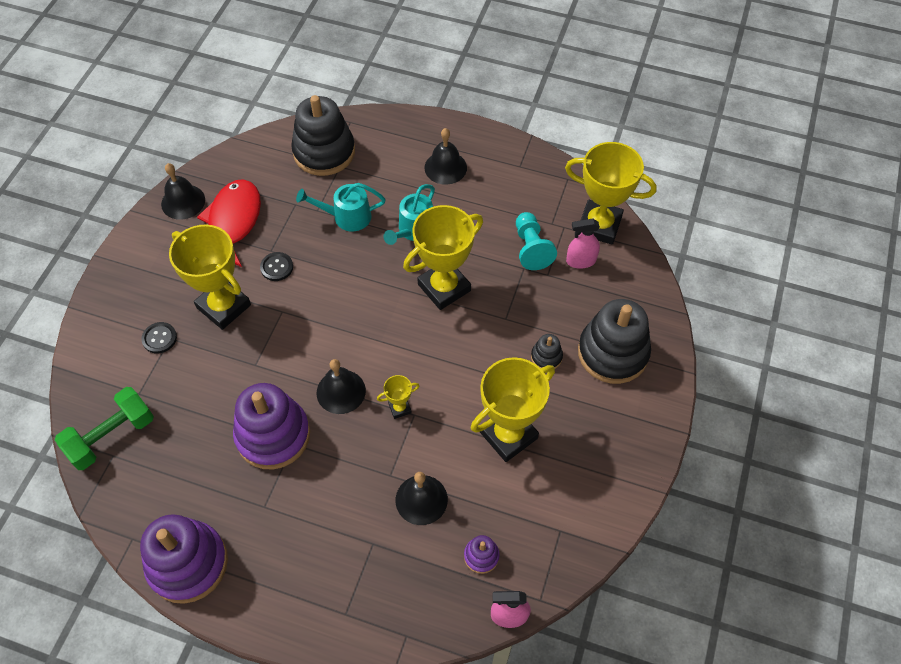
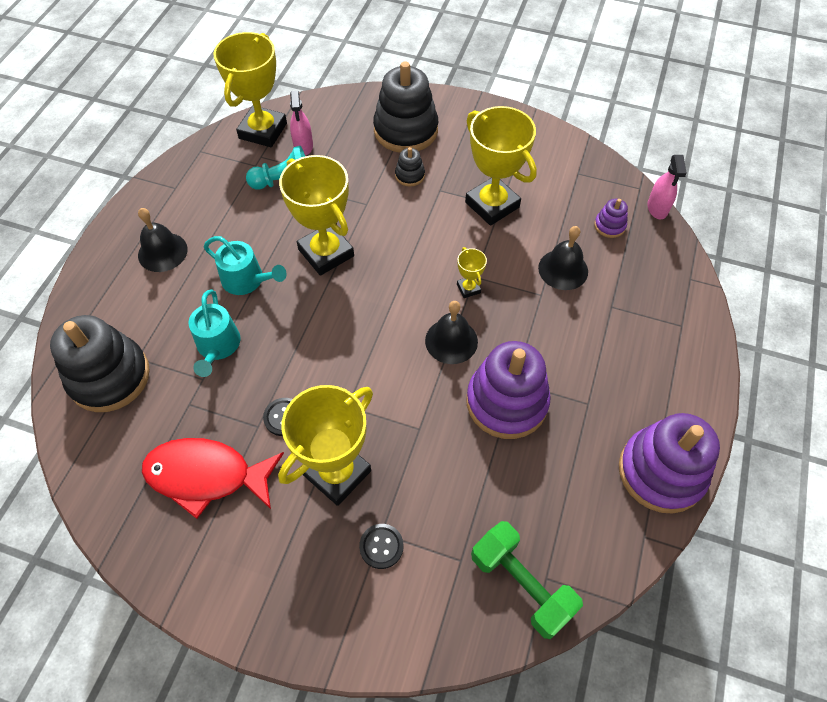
camera: 90 degrees left, 0 degrees up
black bell [161,163,205,220] -> none

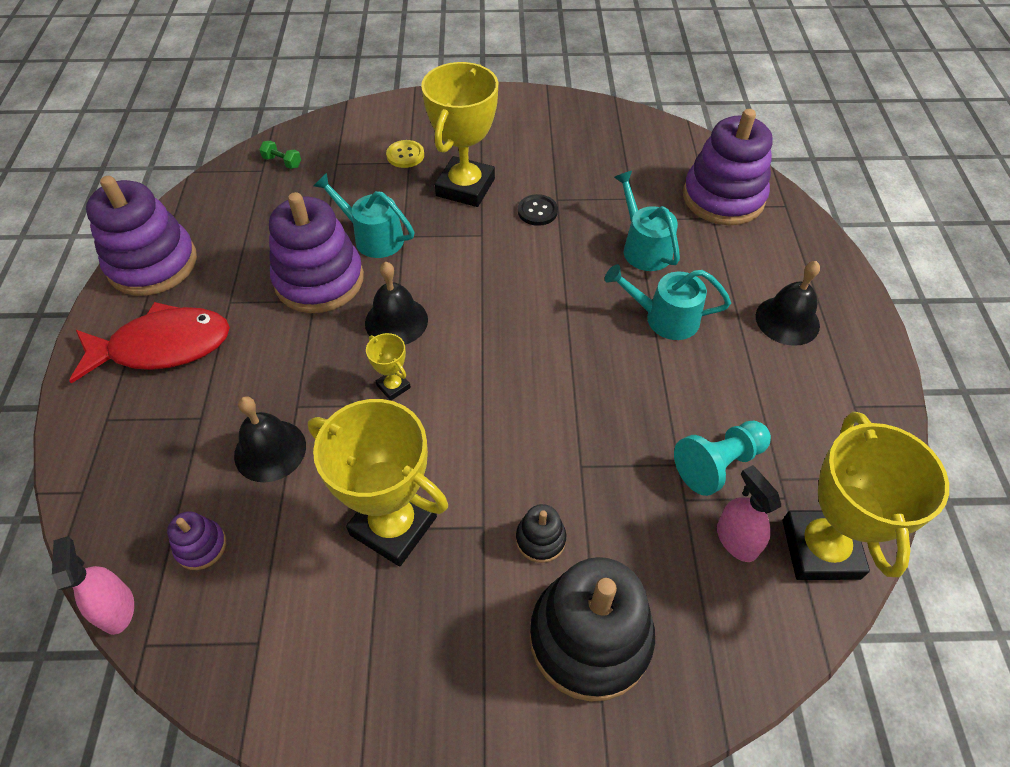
camera: 160 degrees right, 5 degrees down
black stacking toy [50,315,150,412] -> purple stacking toy [683,109,773,225]
red fish [142,438,284,519] -> red fish moved to [69,302,230,384]
yellow trophy [279,155,354,276] -> none
black button [359,524,403,569] -> yellow button [386,140,424,168]
green dumbbell [471,521,583,639] -> green dumbbell [259,141,301,169], size x0.43
none -> turquoise watering can [314,173,414,258]

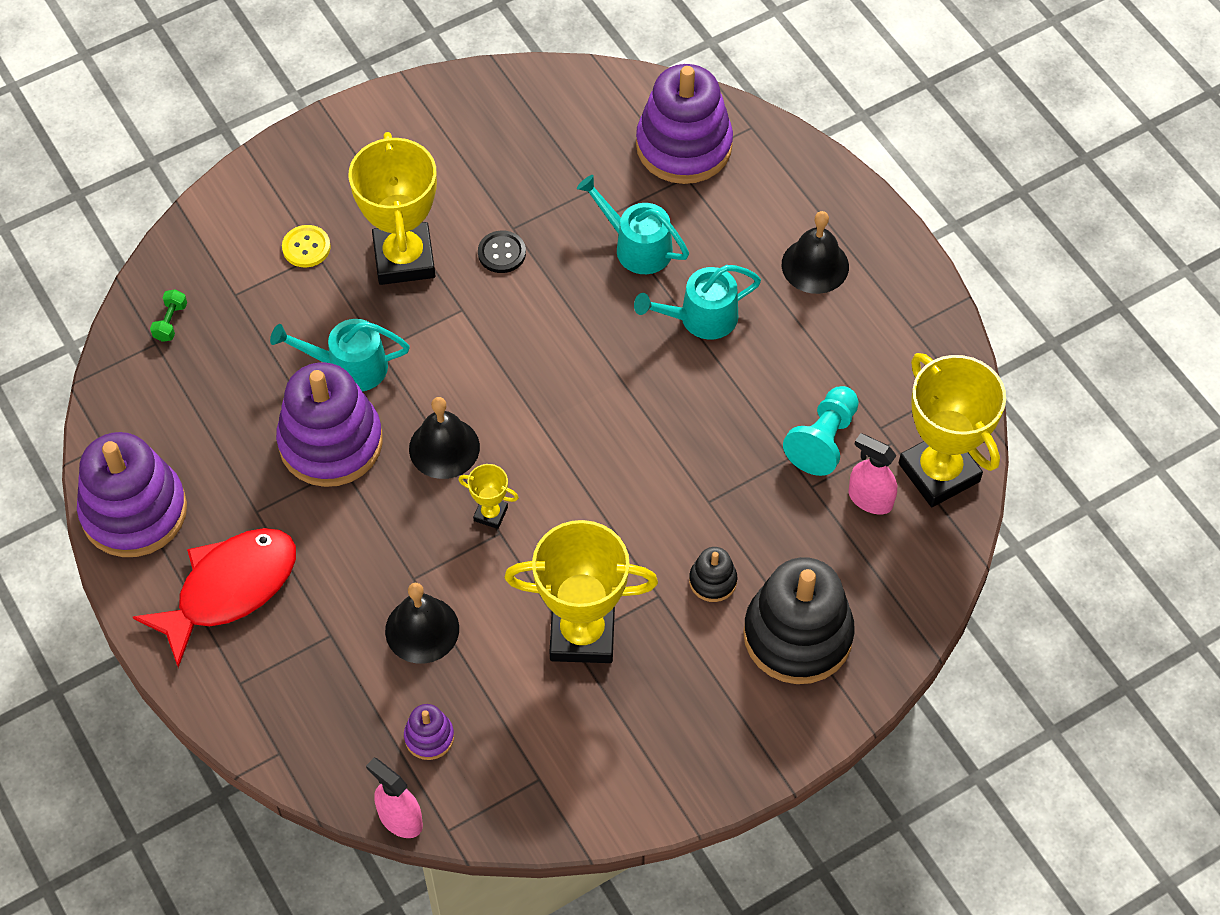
camera: 30 degrees left, 5 degrees up
green dumbbell [259,141,301,169] -> green dumbbell turned 75 degrees counterclockwise [150,290,187,342]

